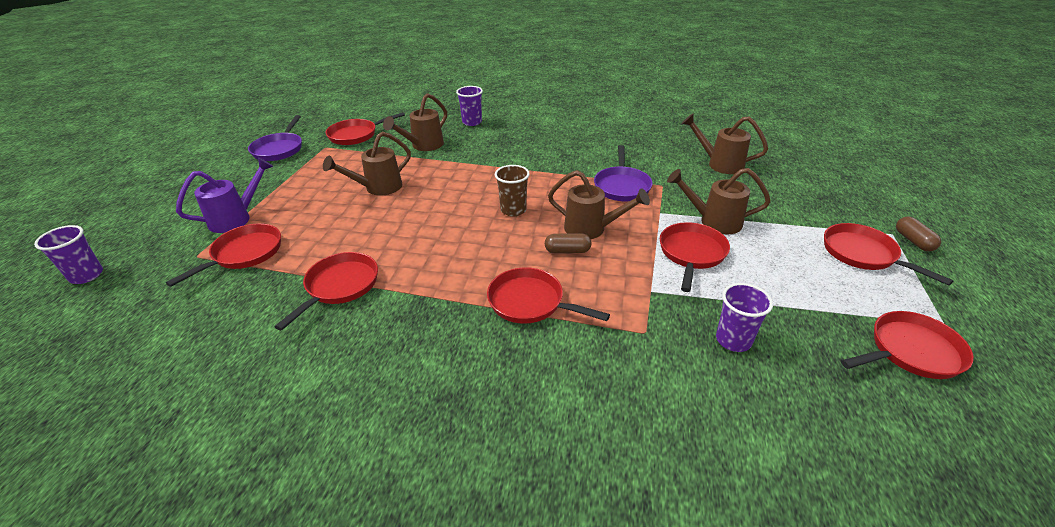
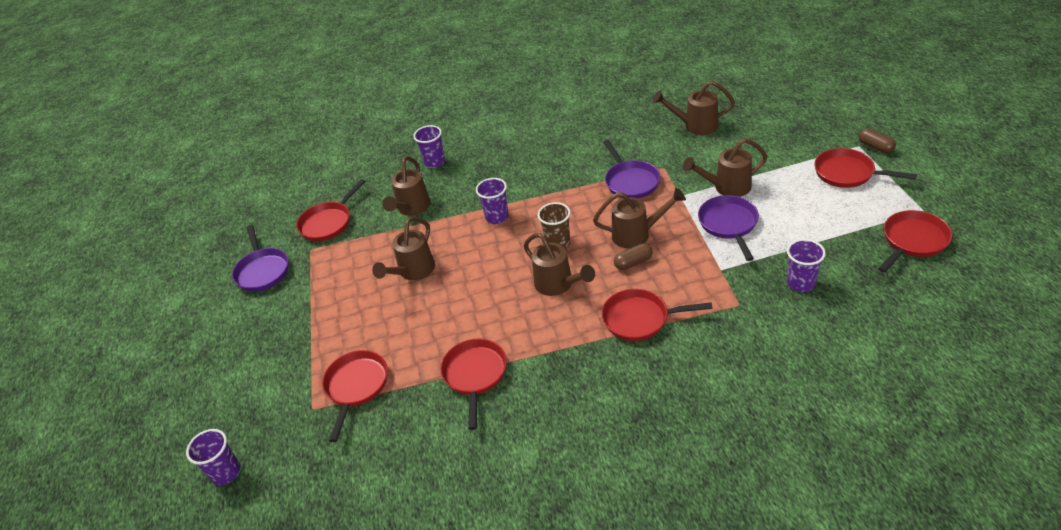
camera: 20 degrees left, 5 degrees up
purple watering can [176,157,274,233] -> none
red pan [660,222,730,292] -> purple pan [698,195,759,261]
none -> purple cup [476,178,509,224]
none -> brown watering can [524,233,595,296]

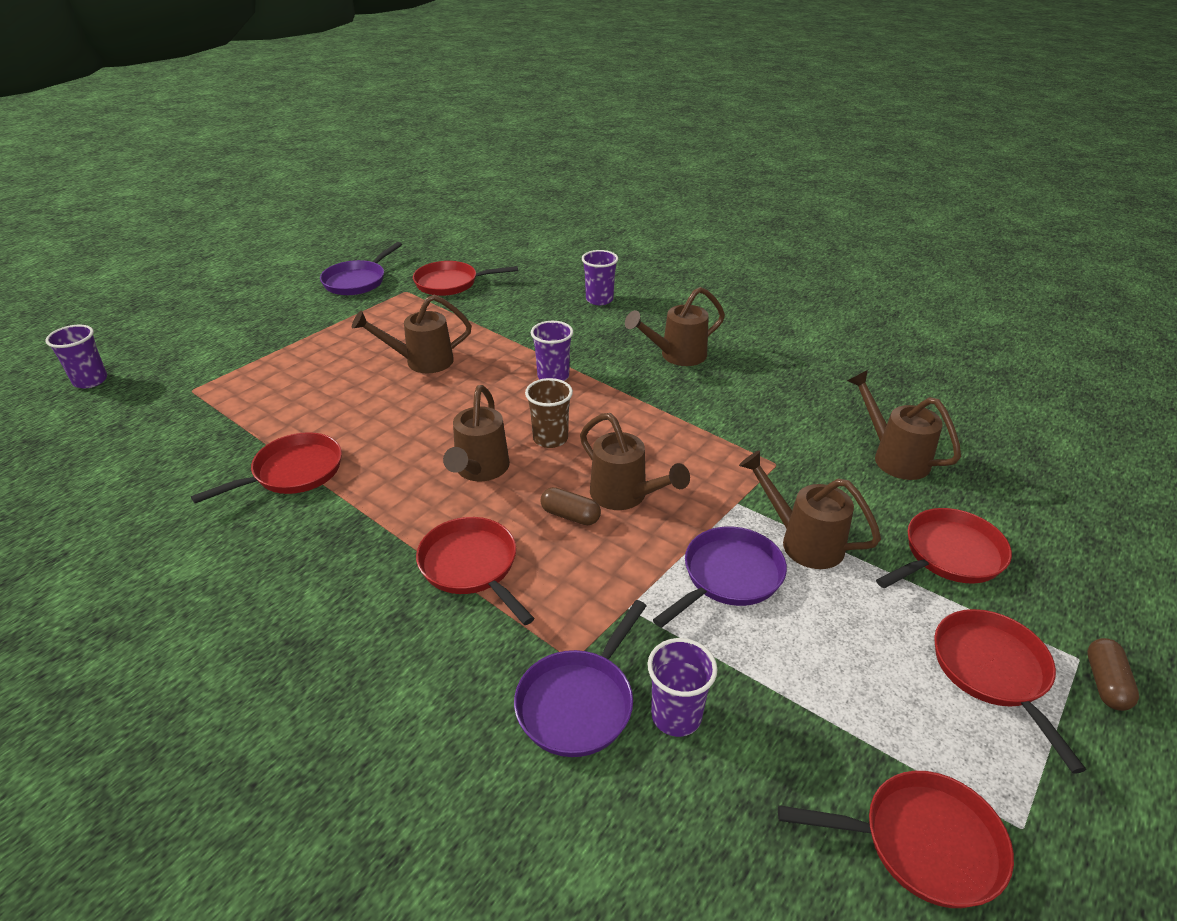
camera: 45 degrees right, 5 degrees down
red pan [322,350,388,442] -> red pan moved to [876,508,1012,588]
brown watering can [382,156,431,216] -> brown watering can moved to [625,287,725,366]
purple pan [603,140,660,199] -> purple pan moved to [514,600,647,757]

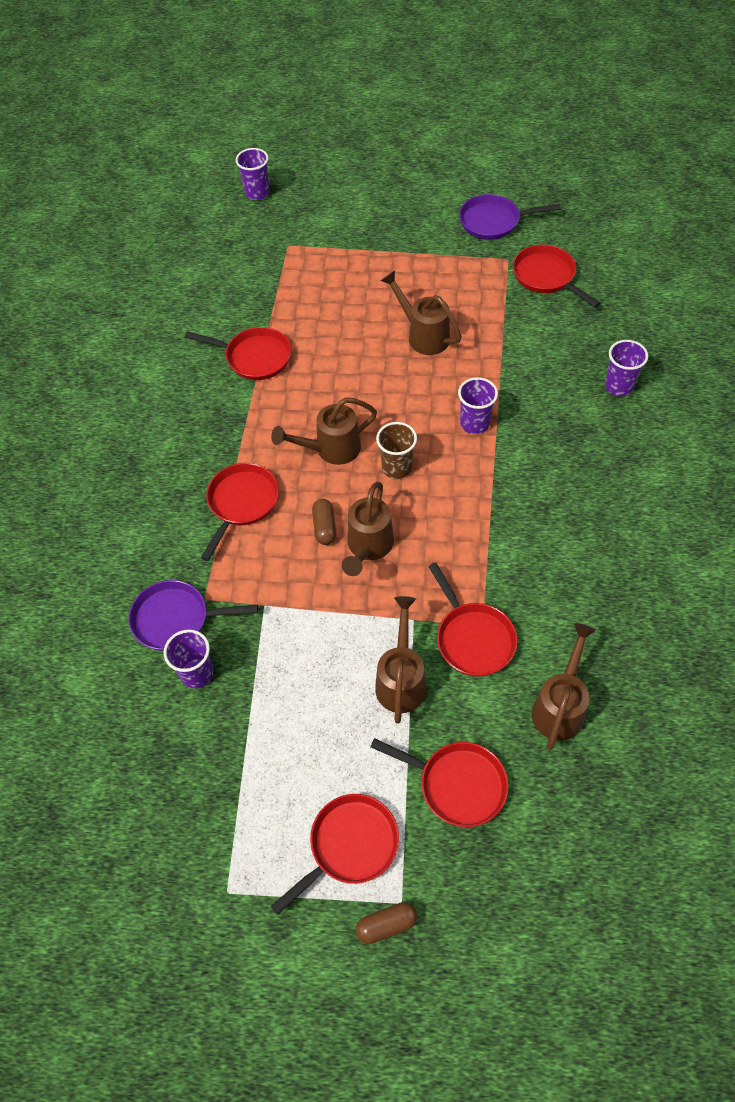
camera: 60 degrees right, 20 degrees up
brown watering can [625,287,725,366] -> none
purple pan [653,527,787,628] -> none
red pan [778,771,1014,908] -> red pan moved to [428,562,517,677]

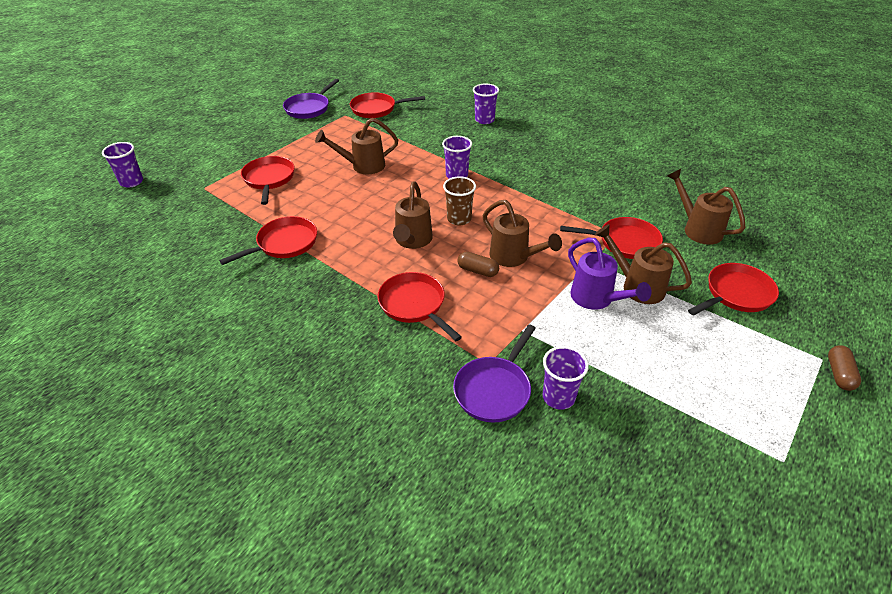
camera: 60 degrees left, 15 degrees down
red pan [271,794,399,915] -> red pan moved to [241,156,295,205]
none -> purple watering can [568,238,652,310]

